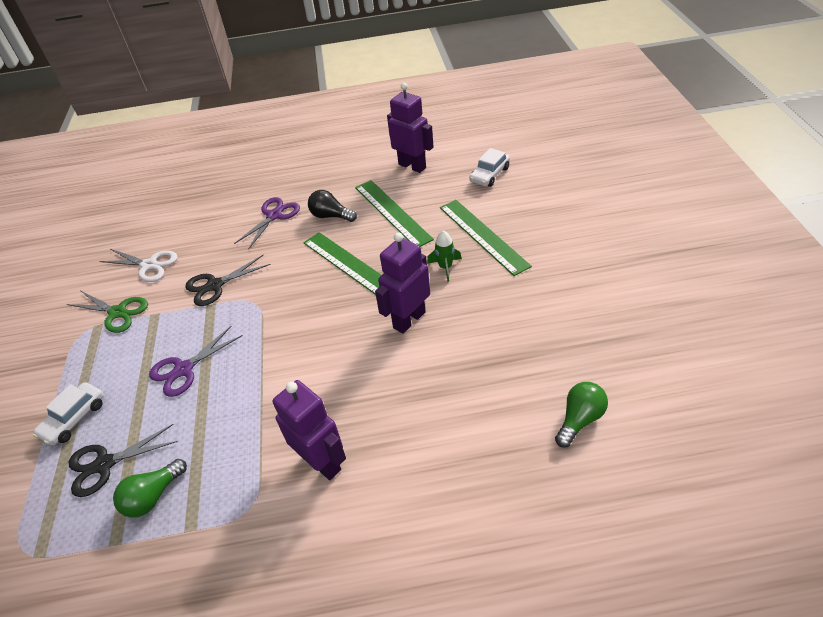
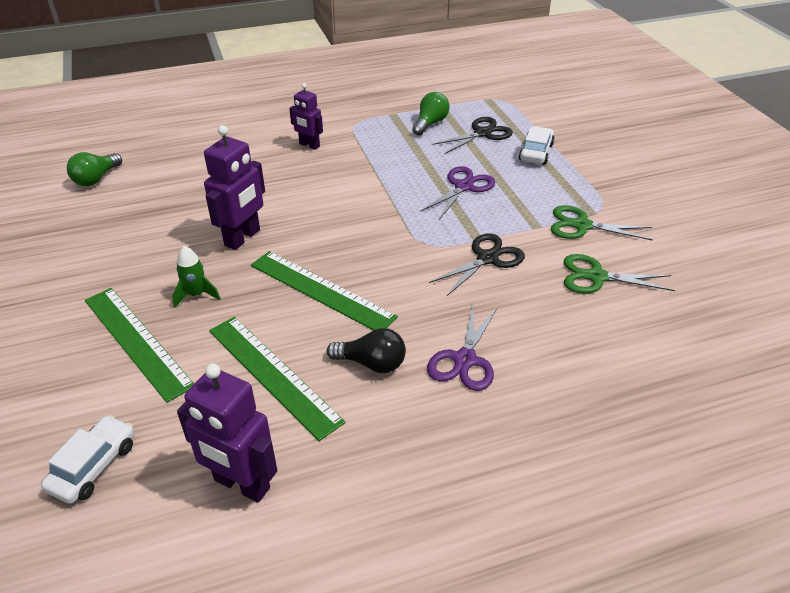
camera: 165 degrees right, 5 degrees down
white scissors [99,249,178,282] -> green scissors [564,254,675,294]
purple robot [272,380,346,480] -> purple robot [289,83,323,150], size x0.63

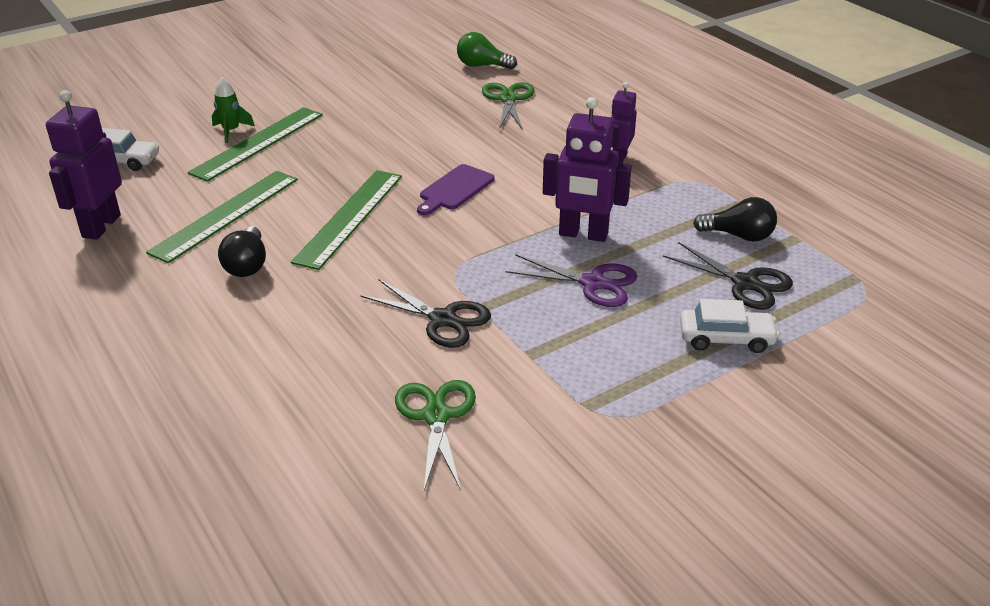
camera: 75 degrees right, 5 degrees down
green rocket [173,246,221,308] -> green rocket moved to [212,77,255,143]
purple robot [204,125,265,250] -> purple robot moved to [543,97,632,242]
green light bulb [412,92,450,135] -> black light bulb [693,197,777,241]
purple scissors [427,304,498,391] -> none
green scissors [551,205,653,241] -> green scissors moved to [482,82,534,130]
none -> purple cutting board [417,164,495,215]

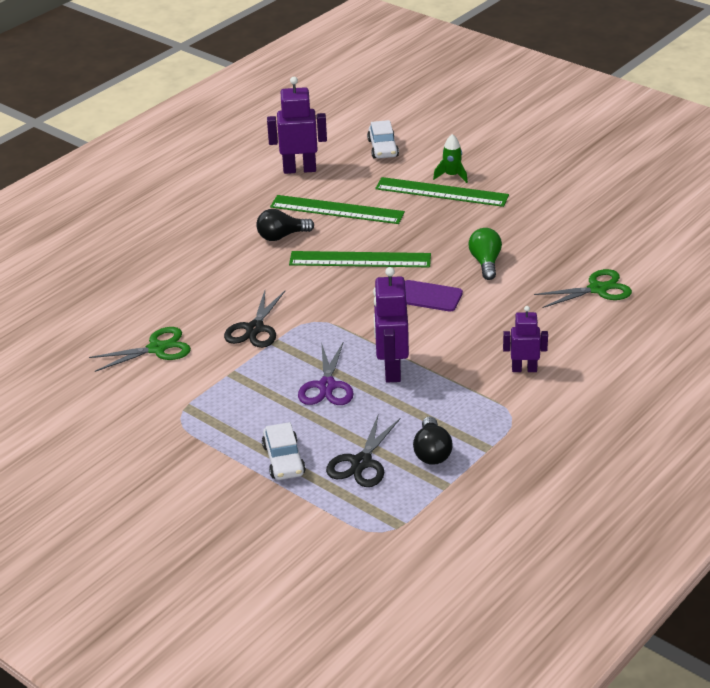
camera: 75 degrees right, 0 degrees up
green light bulb [457,32,517,69] -> green light bulb moved to [468,228,502,280]

